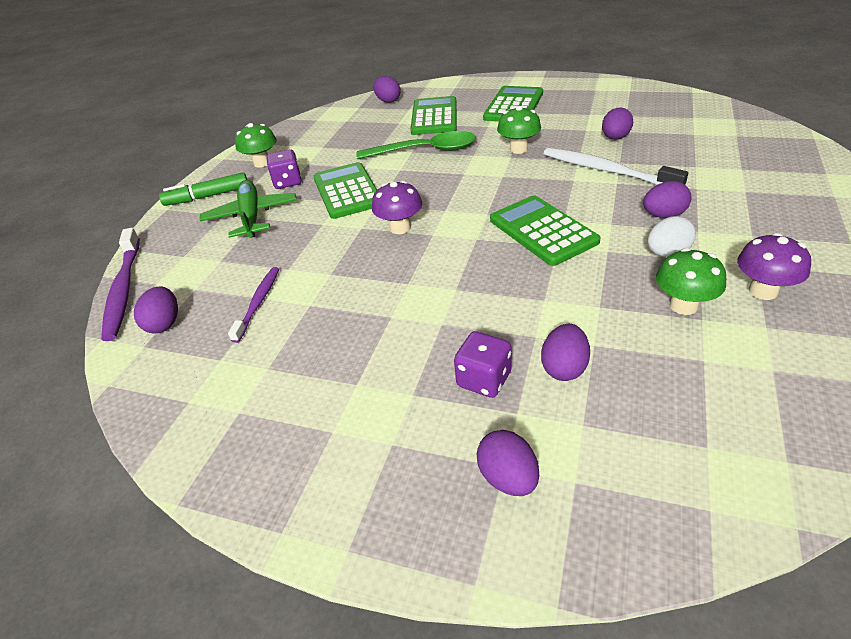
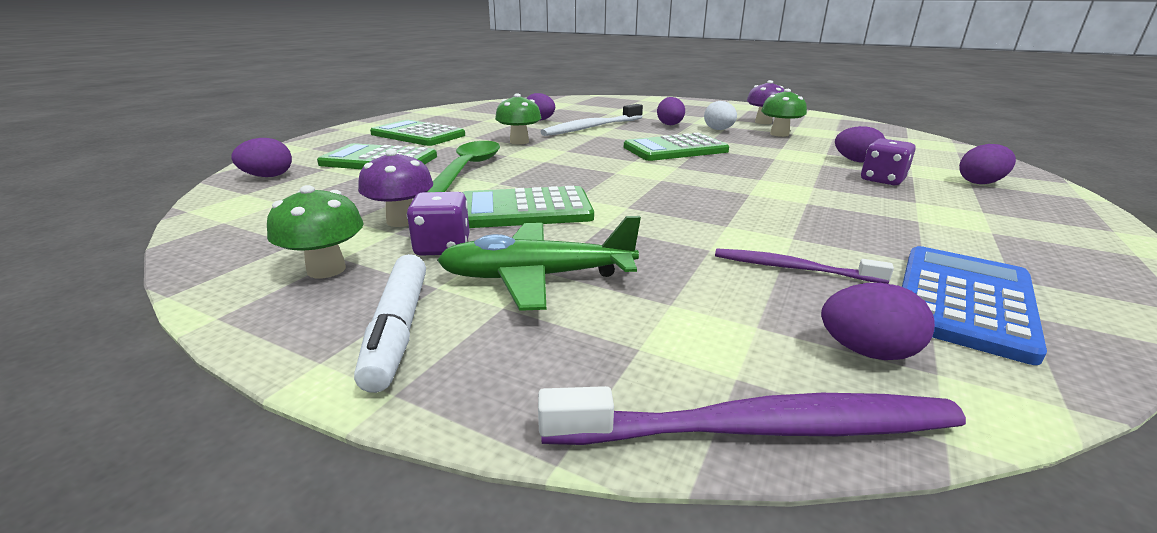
camera: 85 degrees left, 15 degrees down
green marker [159,173,247,206] -> white marker [354,254,426,393]
purple mushroom [372,181,422,234] -> purple mushroom moved to [358,150,433,227]
none -> blue calculator [902,246,1047,365]

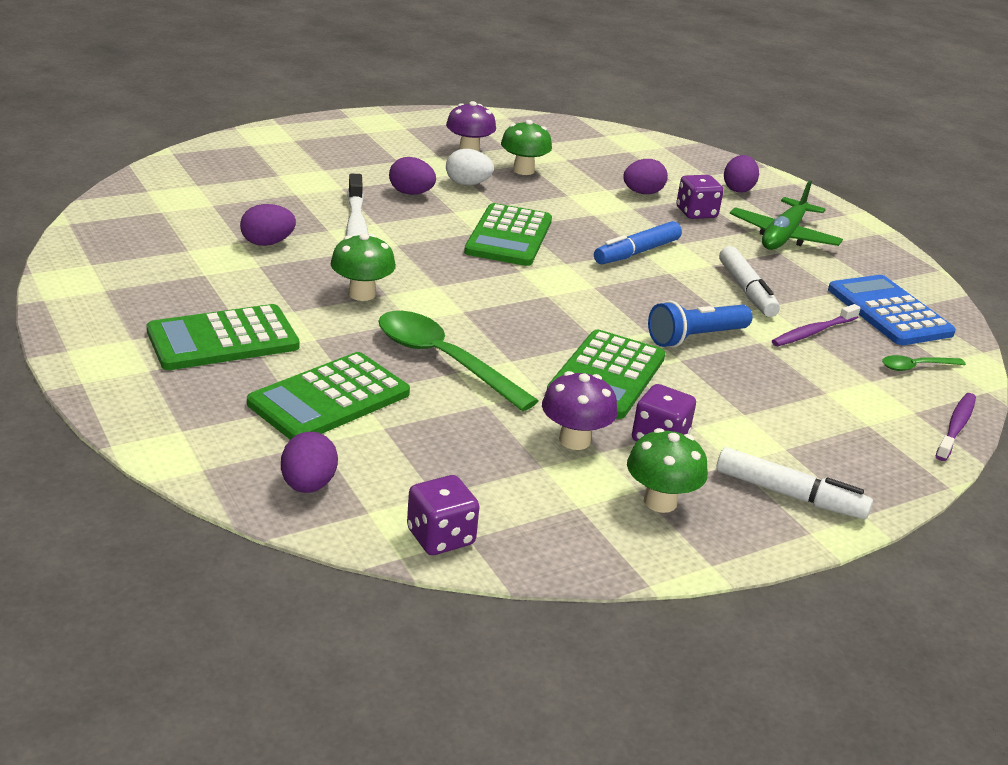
camera: 60 degrees left, 5 degrees up
green plane [437,216,641,311] -> green plane moved to [730,180,843,250]
purple toothbrush [538,386,966,445] -> purple toothbrush [936,393,976,461], size x0.61
purple egg [821,283,935,360] -> green spoon [882,355,966,371]
none -> purple dice [407,475,479,555]
none -> blue marker [594,221,682,264]
none -> blue flashlight [648,301,753,348]
none -> white marker [719,246,780,317]

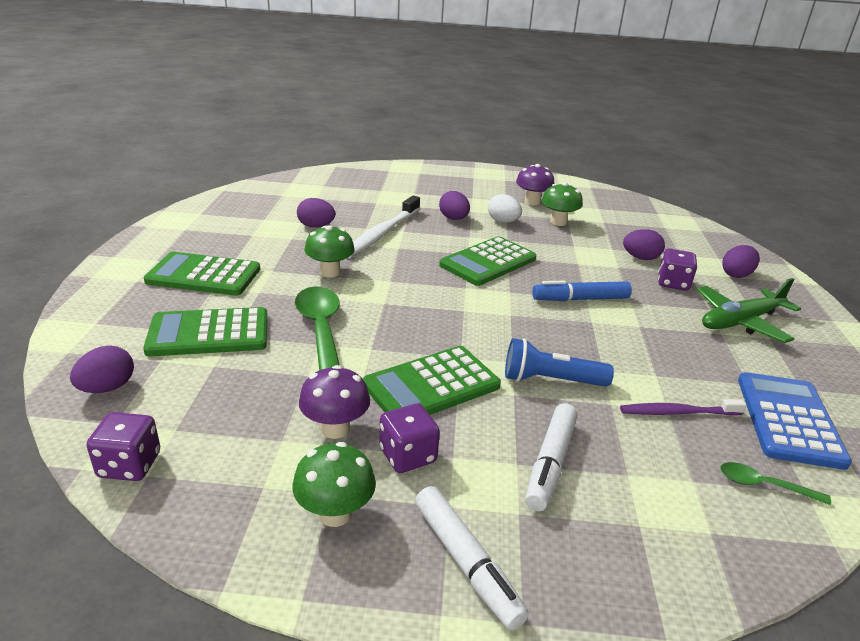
camera: 35 degrees right, 0 degrees up
white marker [719,246,780,317] -> white marker moved to [525,403,578,511]
purple toothbrush [936,393,976,461] -> none

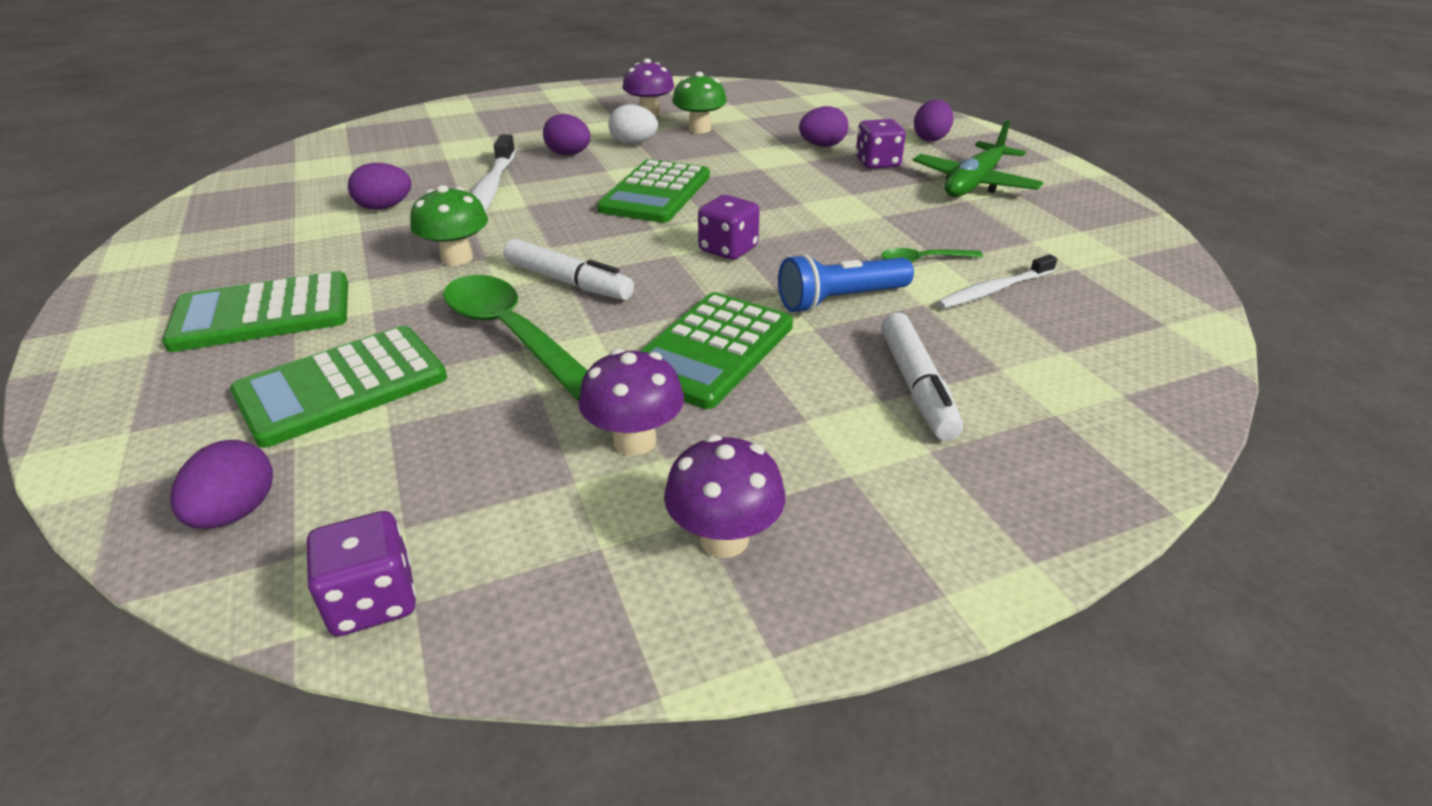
camera: 25 degrees left, 5 degrees up
green mushroom [292,442,376,527] -> purple mushroom [664,435,785,558]
purple dice [379,403,440,473] -> purple dice moved to [698,195,760,260]
white marker [415,486,529,630] -> white marker moved to [503,239,634,300]
blue marker [532,280,632,301] -> none
purple toothbrush [620,399,746,415] -> white toothbrush [937,254,1057,309]
green spoon [720,462,831,505] -> green spoon moved to [881,248,983,263]
blue calculator [738,372,852,470] -> none

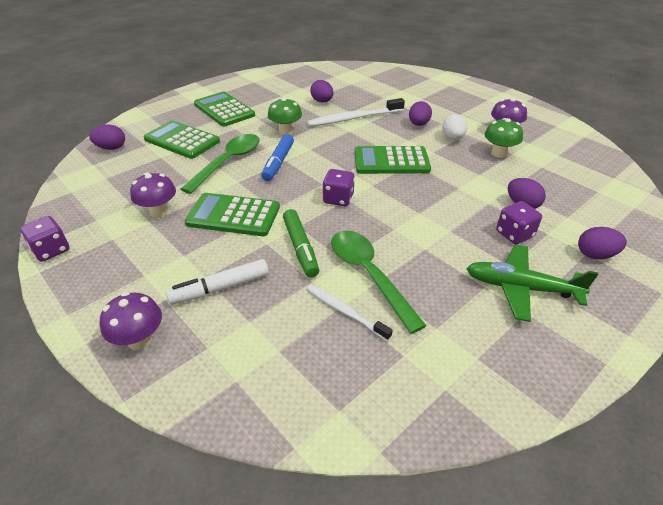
camera: 70 degrees right, 5 degrees up
purple dice [307,511,416,636] -> purple dice moved to [20,216,70,262]
white marker [503,239,634,300] -> blue marker [261,134,294,181]
purple mushroom [664,435,785,558] -> purple mushroom moved to [100,292,162,350]
blue flashlight [778,254,914,313] -> green marker [283,209,319,277]
green spoon [881,248,983,263] -> green spoon [331,230,426,334], size x2.05

